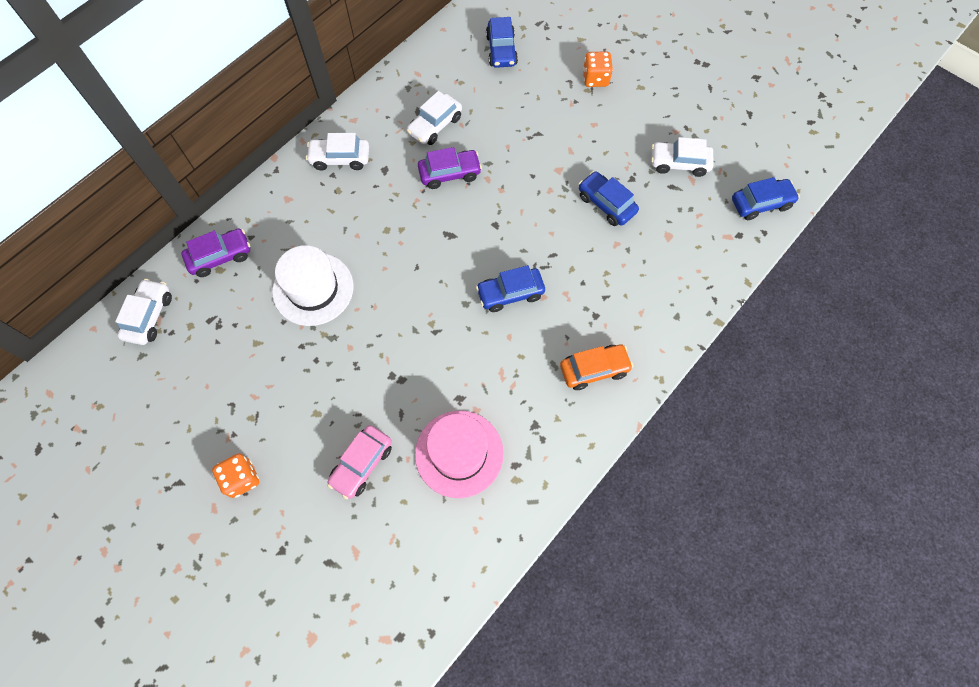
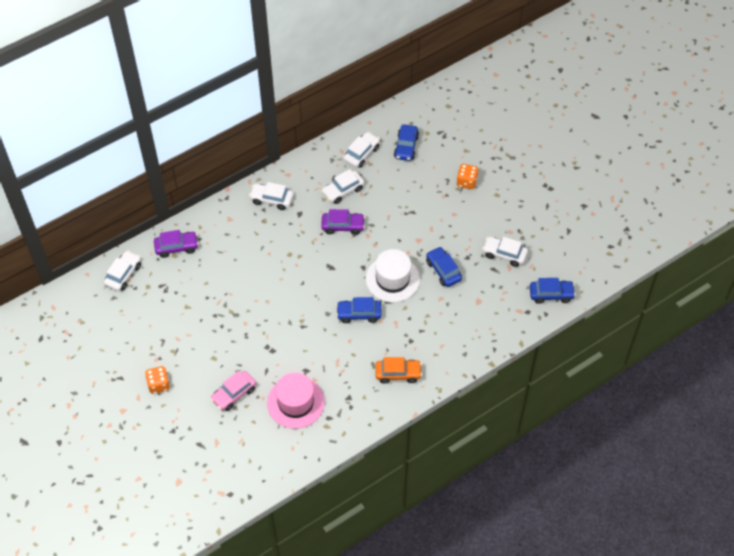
camera: 15 degrees right, 10 degrees down
white hat [272,245,354,326] -> white hat moved to [366,249,420,302]
none -> white car [344,132,380,168]

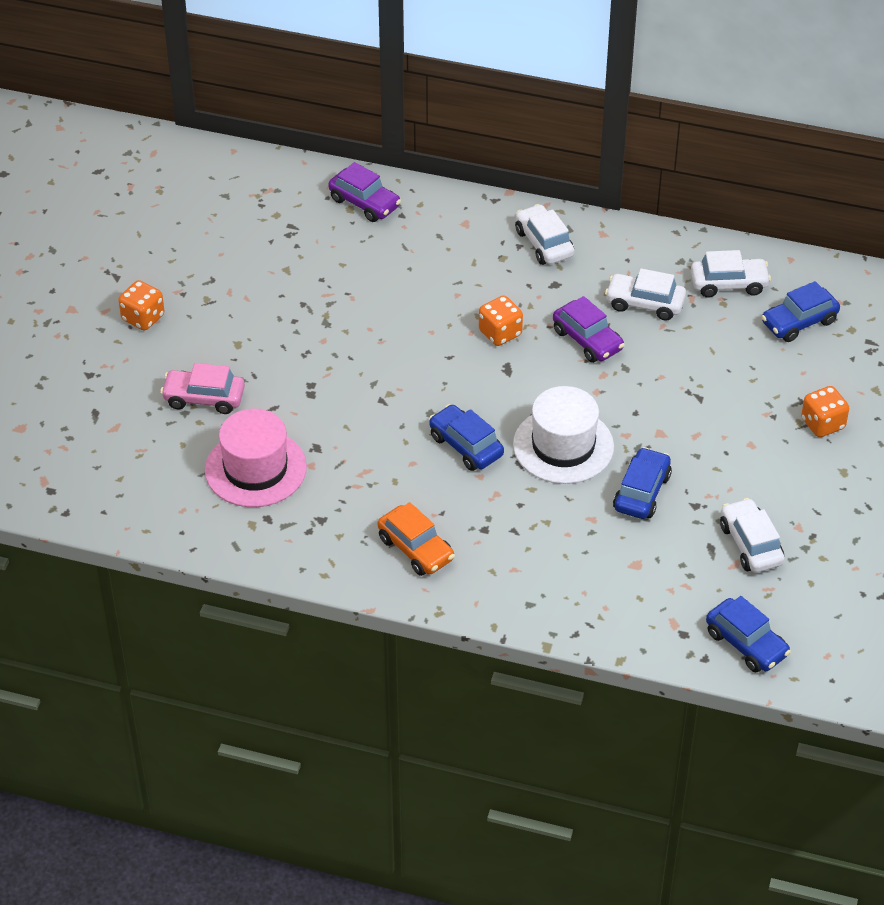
camera: 50 degrees right, 10 degrees down
white car [104,250,141,291] -> none
none -> orange dice [479,295,523,346]

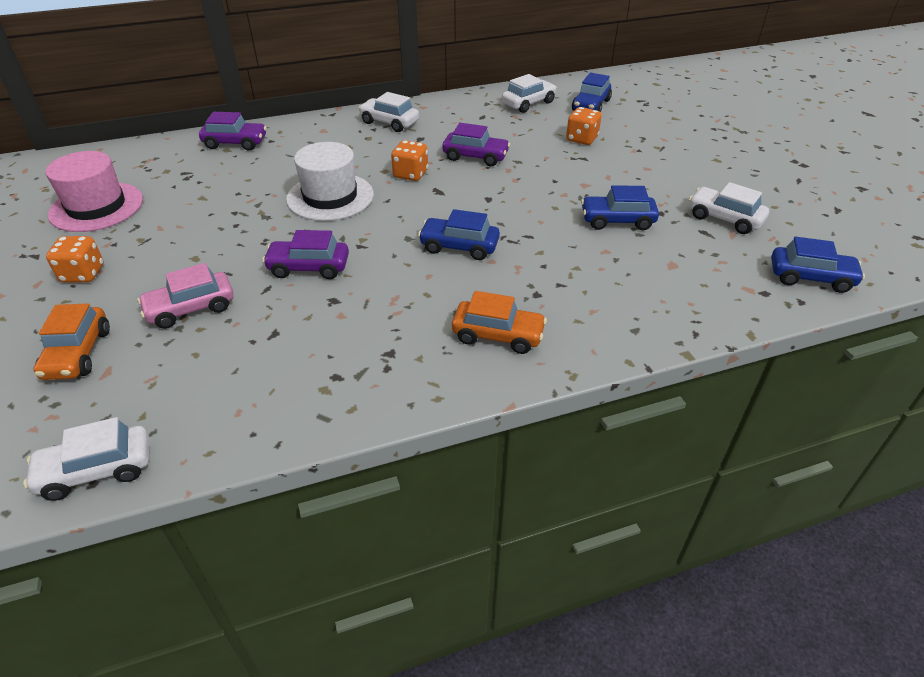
camera: 35 degrees left, 5 degrees down
pink hat [205,409,307,507] -> pink hat moved to [45,151,143,232]
white hat [513,386,614,484] -> white hat moved to [286,142,374,221]
white car [605,268,686,321] -> white car moved to [23,417,149,501]
blue car [613,447,672,519] -> blue car turned 75 degrees counterclockwise [581,185,659,230]
orange dice [801,386,849,437] -> orange dice moved to [566,107,602,145]
none -> orange car [33,303,110,380]
none -> purple car [262,230,349,279]

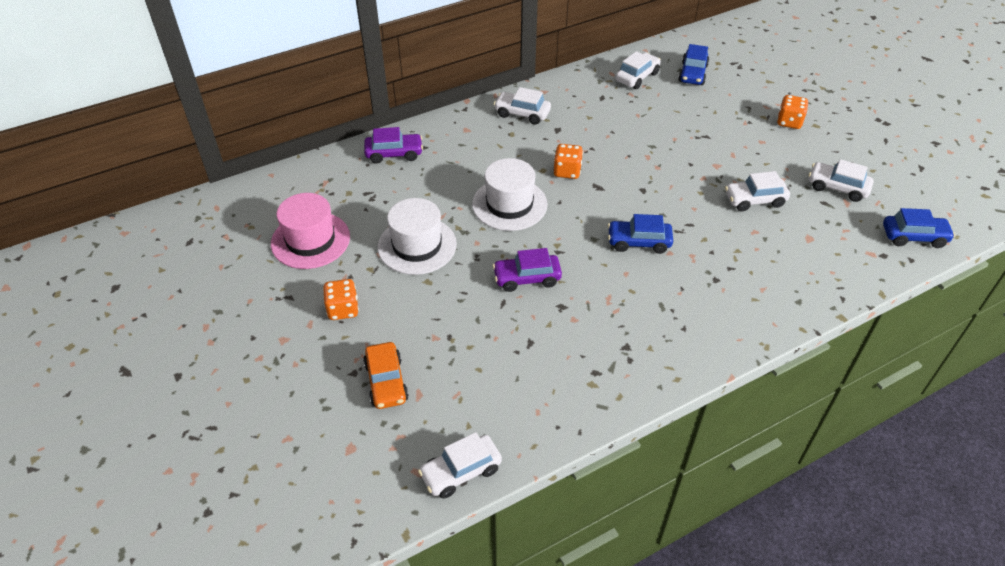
camera: 10 degrees left, 5 degrees up
pink car [137,263,234,329] -> none
purple car [442,123,510,166] -> none
orange car [452,291,547,354] -> none
orange dice [566,107,602,145] -> orange dice moved to [777,95,808,129]
blue car [581,185,659,230] -> white car [725,171,790,211]
none -> white hat [378,198,457,275]

